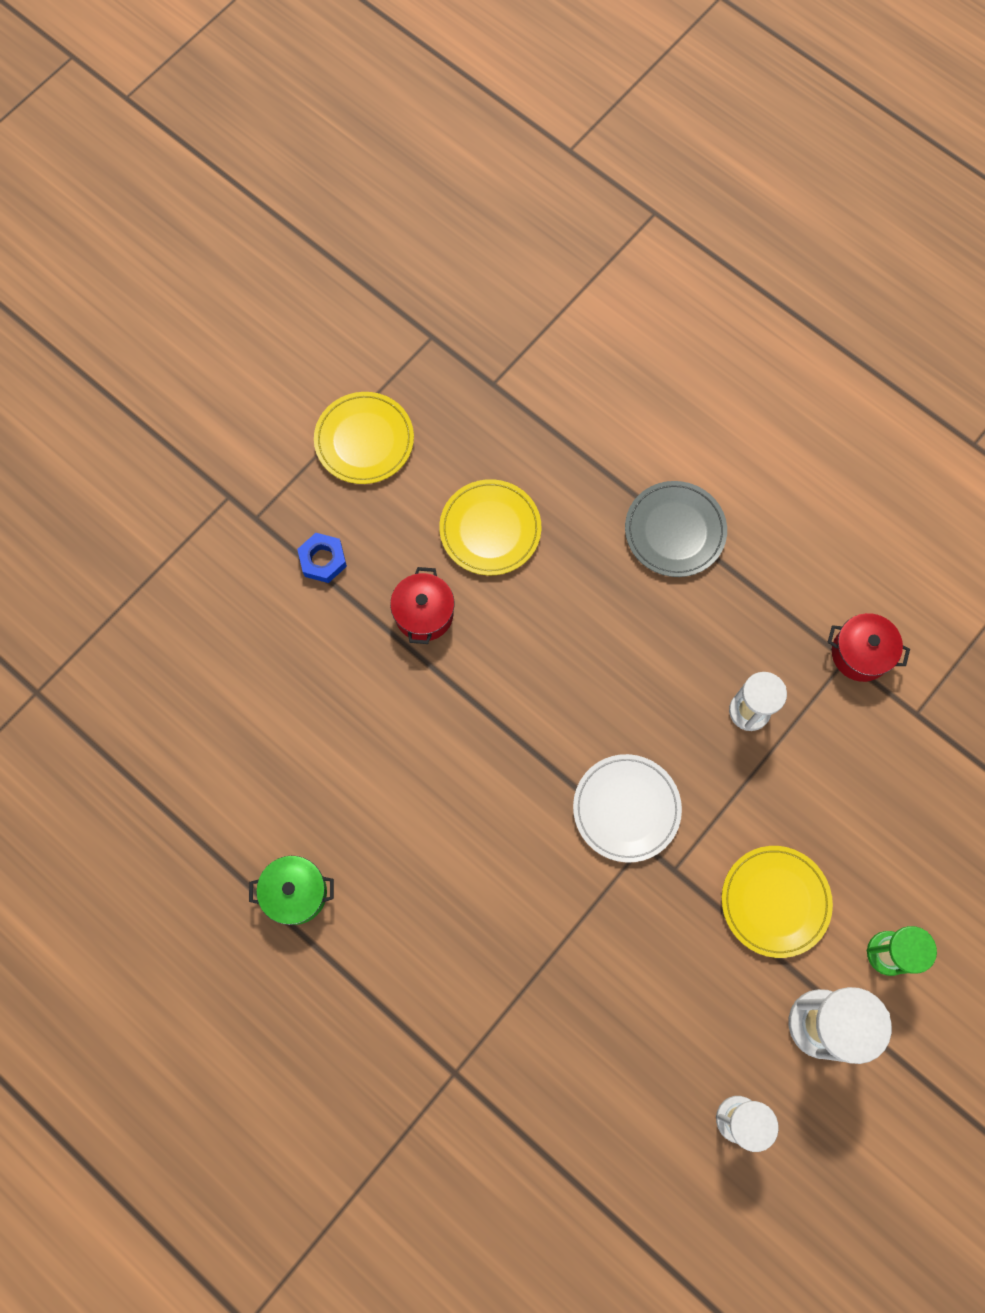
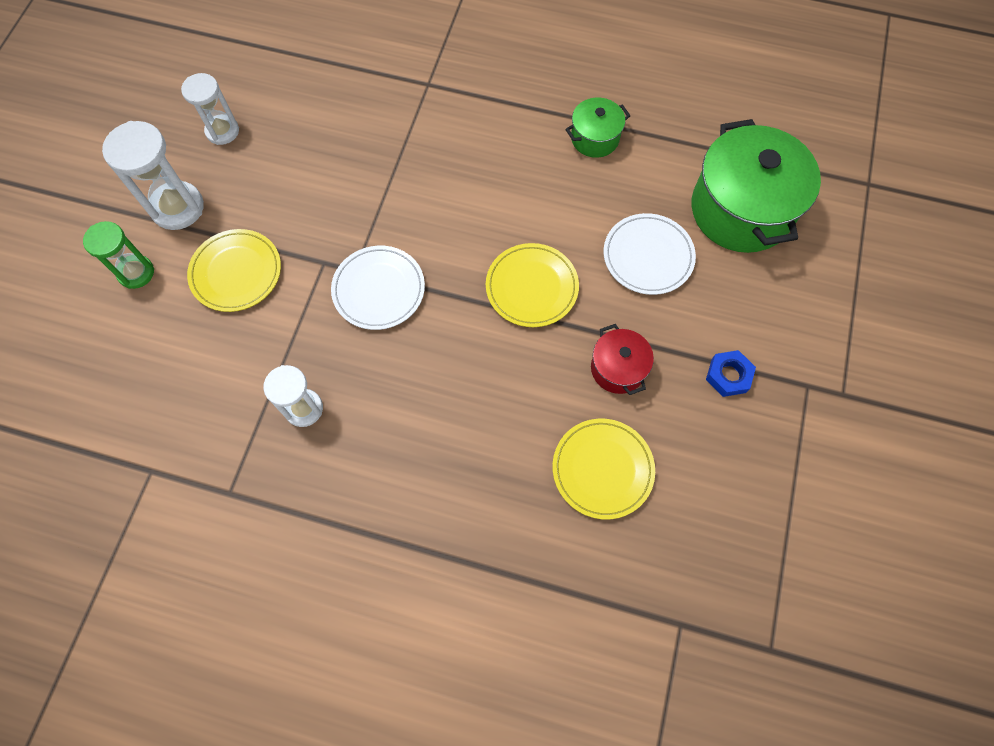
camera: 155 degrees right, 5 degrees down
yellow plate [314,392,414,484] -> yellow plate moved to [486,243,579,327]
grey plate [625,481,727,577] -> none
red pot [827,613,910,682] -> none
none -> white plate [603,213,696,295]
none -> green pot [692,119,821,253]

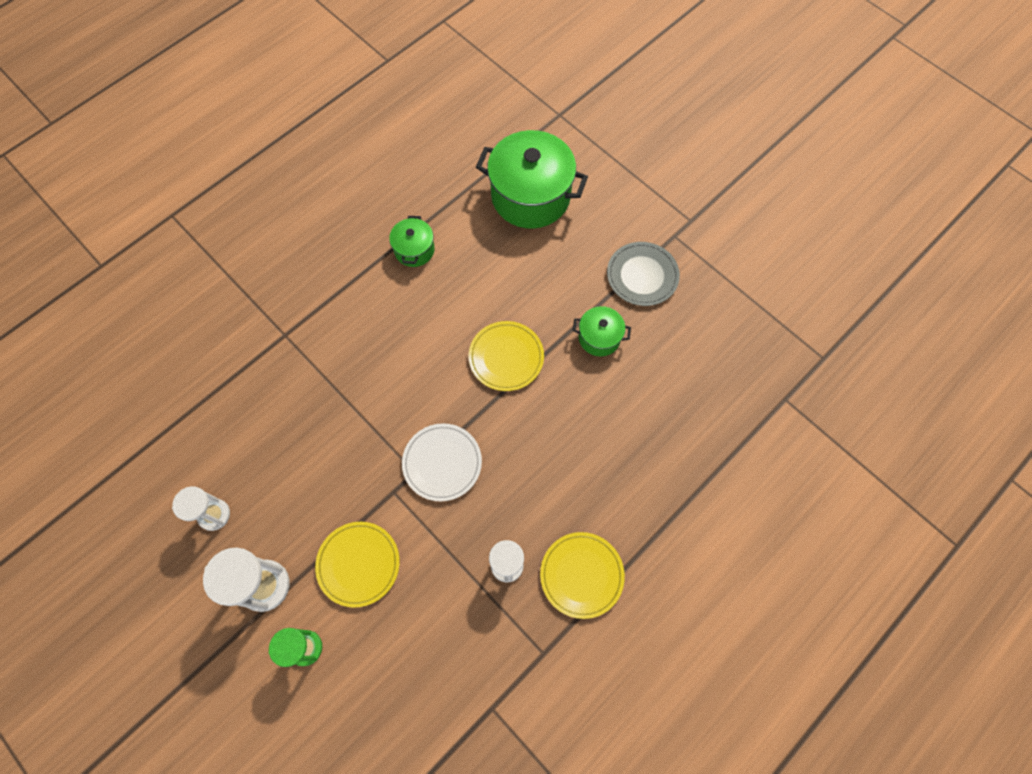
camera: 60 degrees left, 0 degrees up
yellow plate [553,419,655,520] -> yellow plate moved to [540,532,625,619]
red pot [591,324,654,395] -> green pot [572,306,631,356]
white plate [603,213,696,295] -> none
blue nut [706,350,756,397] -> grey plate [607,242,680,306]

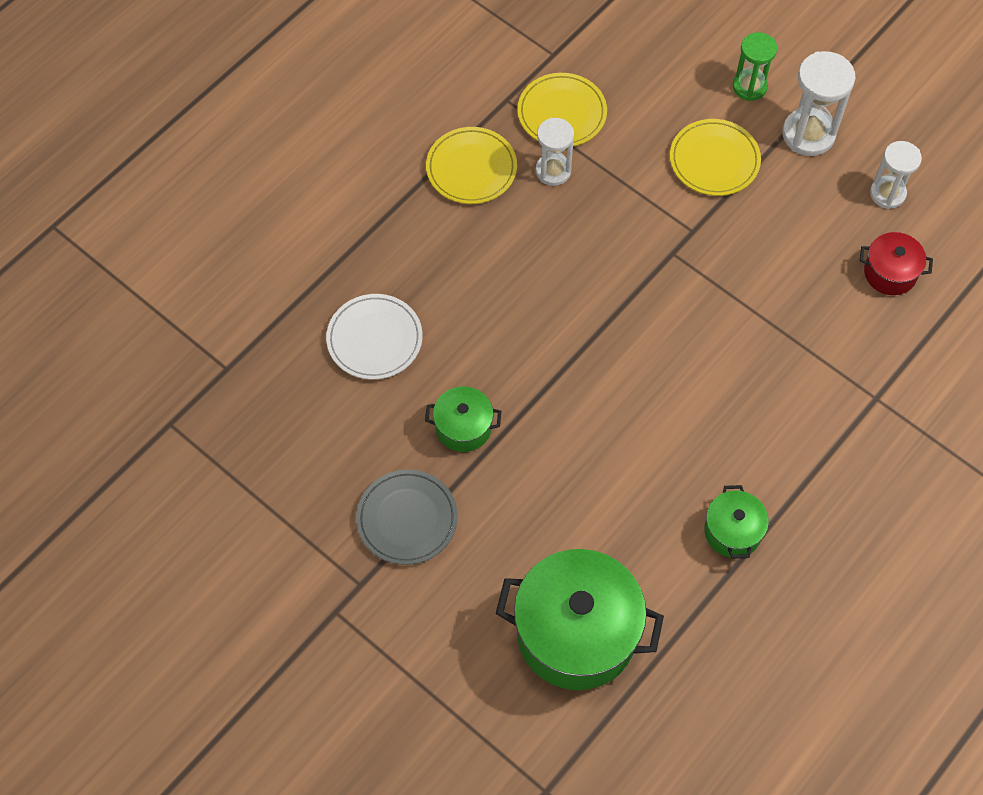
camera: 175 degrees right, 5 degrees down
white plate [402,423,482,501] -> white plate moved to [326,294,422,380]
yellow plate [469,321,544,391] -> yellow plate moved to [517,73,607,146]
none -> red pot [860,232,933,295]

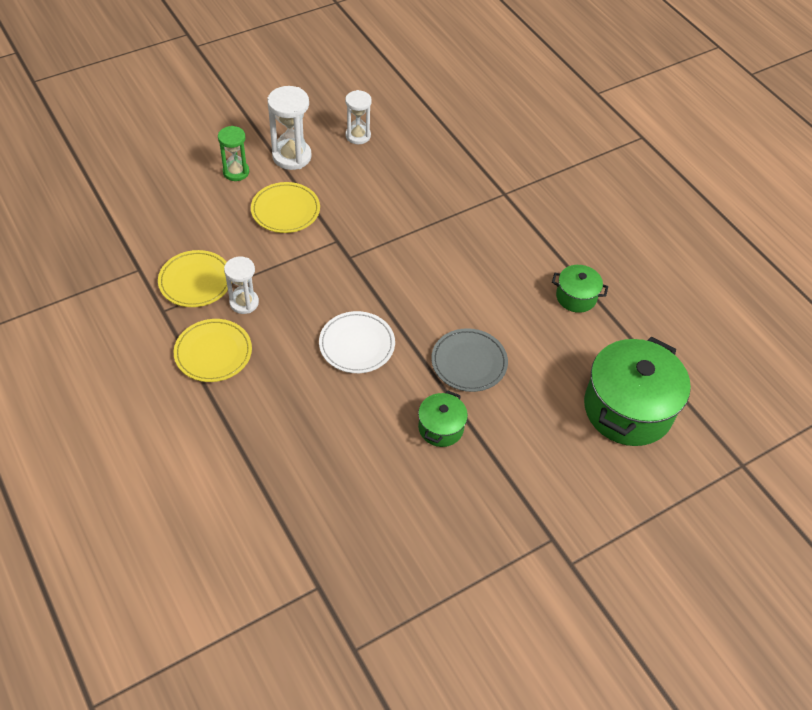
camera: 75 degrees left, 10 degrees down
white plate [326,294,422,380] -> white plate moved to [319,311,395,373]
grey plate [356,470,458,565] -> grey plate moved to [431,328,508,392]
red pot [860,232,933,295] -> none

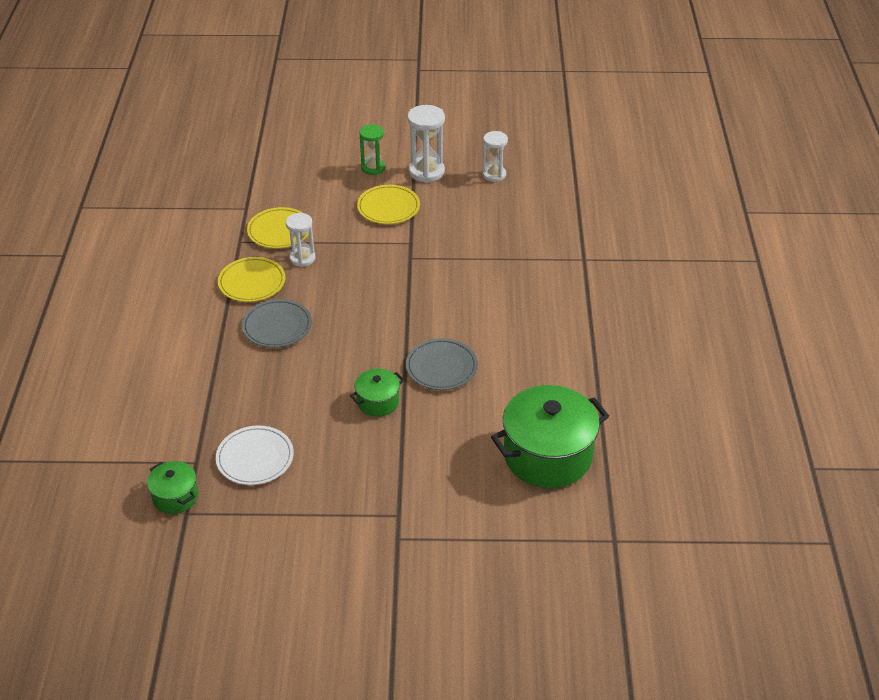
camera: 35 degrees right, 10 degrees down
white plate [319,311,395,373] -> white plate moved to [216,425,294,485]
green pot [552,265,608,313] -> green pot moved to [147,461,198,514]
none -> grey plate [242,299,312,348]

